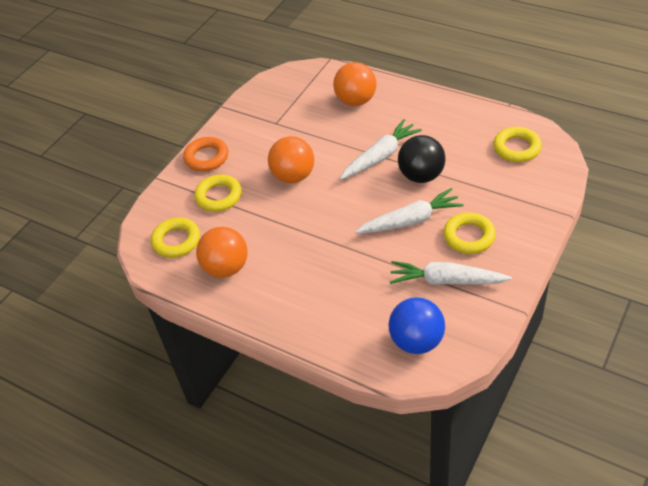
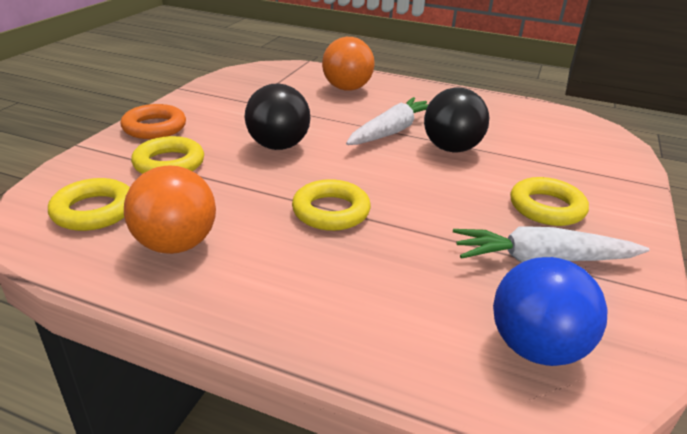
camera: 15 degrees left, 15 degrees down
orange ball [268,136,314,183] -> black ball [245,83,310,150]
white carrot [355,188,464,234] -> none
yellow ring [493,127,542,162] -> yellow ring moved to [292,179,371,231]

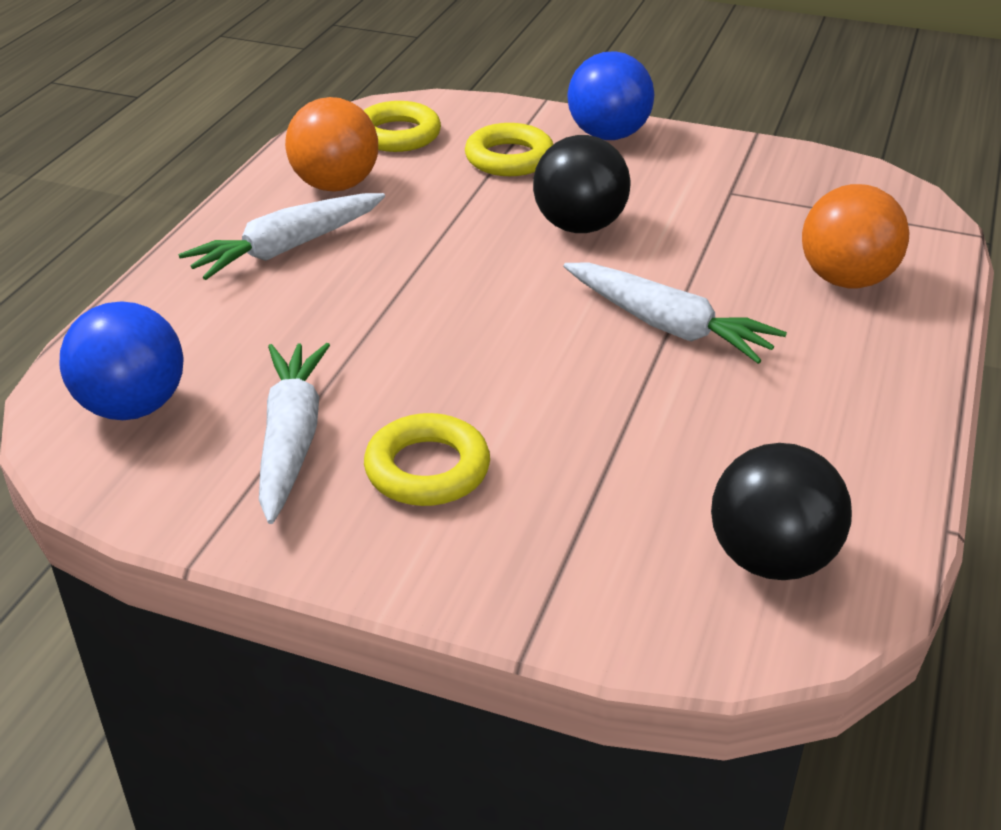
camera: 90 degrees right, 5 degrees up
orange ring [120,104,186,139] -> blue ball [568,51,654,140]
yellow ring [292,179,371,231] -> none
black ball [424,87,489,152] -> black ball moved to [711,443,852,580]
none -> white carrot [178,193,385,280]

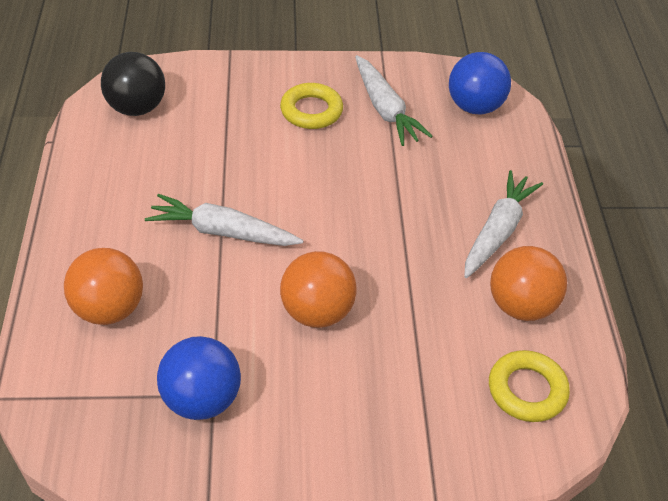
camera: 155 degrees right, 10 degrees up
yellow ring [465,123,553,176] -> none
black ball [533,135,631,233] -> orange ball [280,251,357,328]
blue ball [568,51,654,140] -> blue ball moved to [157,336,241,420]

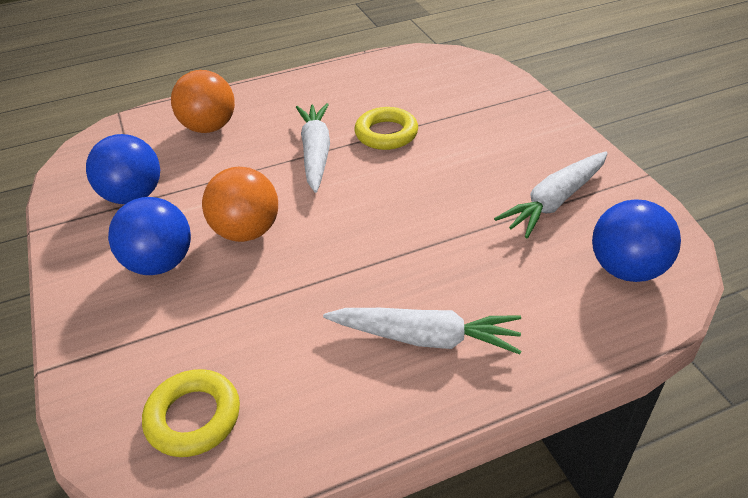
camera: 75 degrees right, 5 degrees down
black ball [101,52,165,116] -> none
yellow ring [280,83,343,129] -> yellow ring moved to [355,107,418,150]
orange ball [490,246,567,321] -> none
none -> blue ball [108,197,191,275]

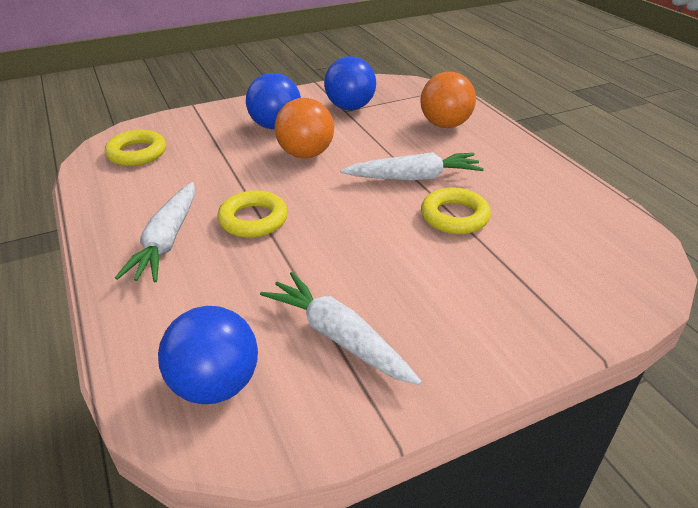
camera: 85 degrees right, 5 degrees down
none -> yellow ring [217,190,288,238]

